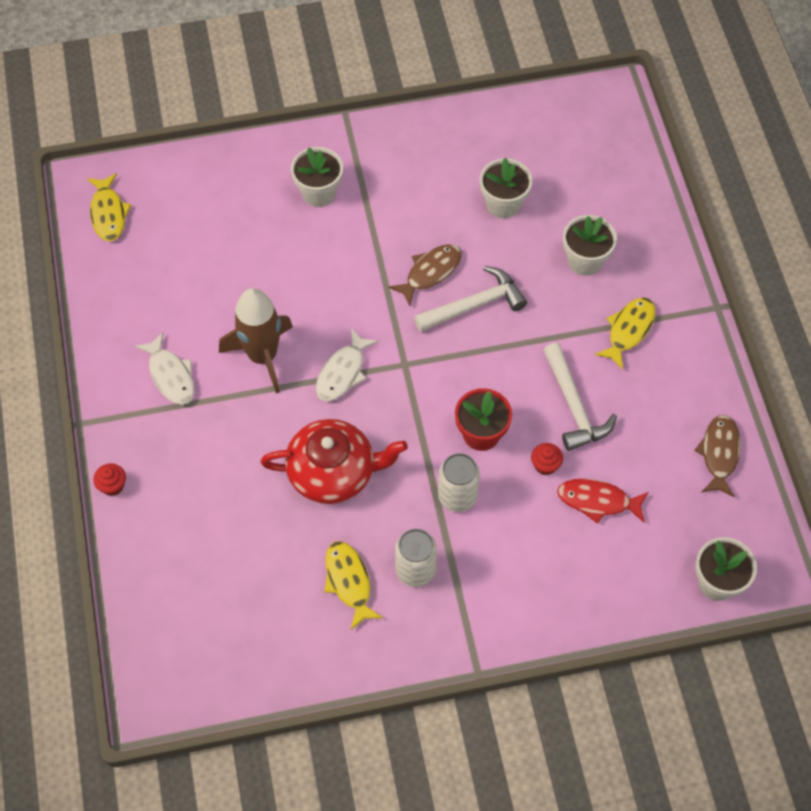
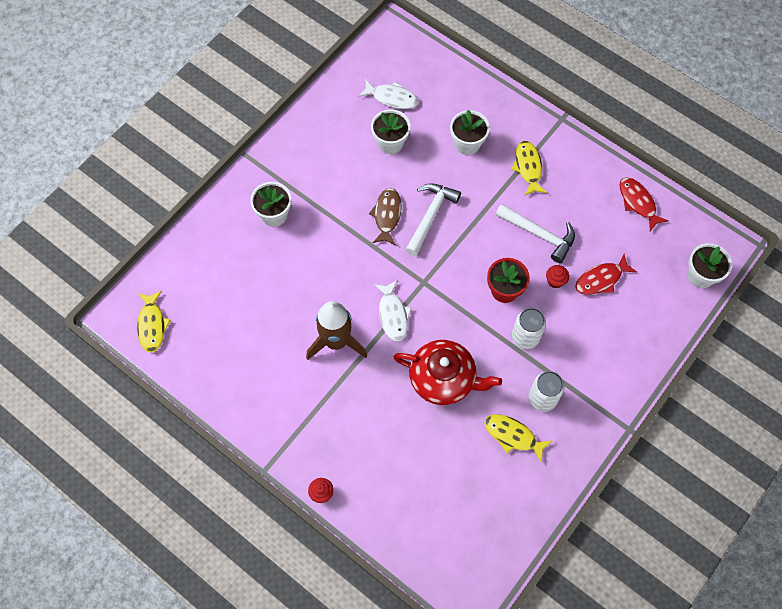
camera: 40 degrees left, 5 degrees up
yellow fish [87,173,131,241] -> yellow fish turned 45 degrees clockwise [137,291,171,353]
white fish [135,332,194,405] -> white fish moved to [358,80,418,109]
red teapot [261,419,408,504] -> red teapot turned 60 degrees clockwise [394,340,502,405]
brown fish [694,415,741,498] -> red fish [619,177,669,231]

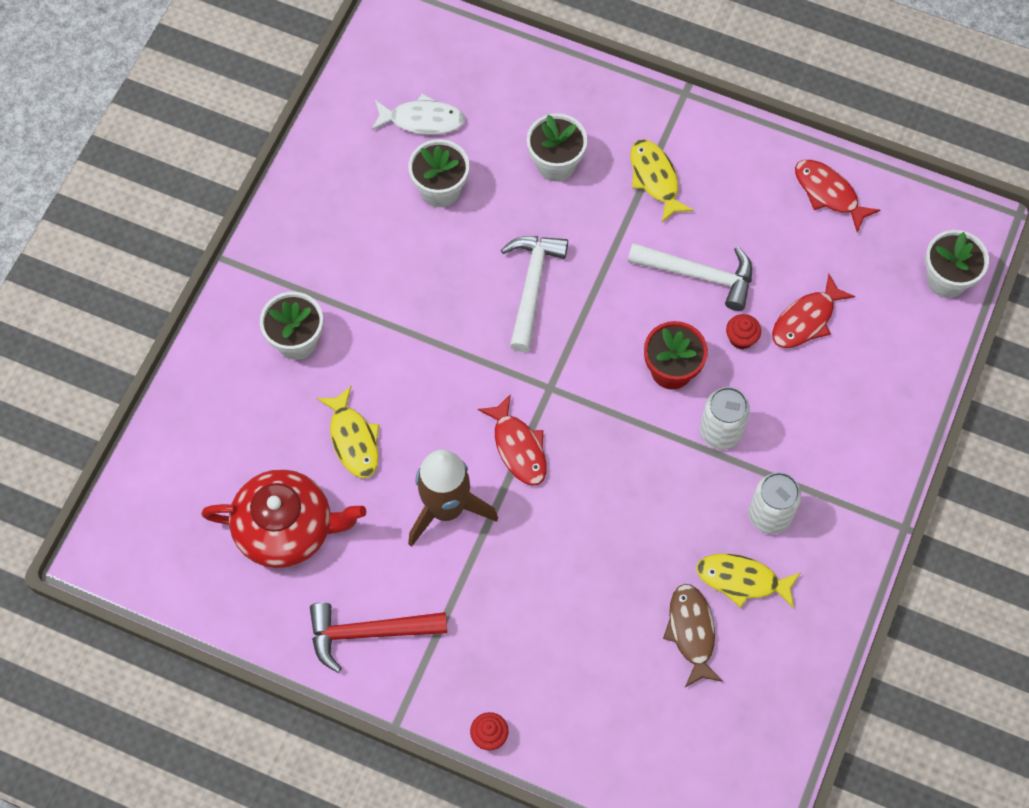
camera: 15 degrees left, 0 degrees up
yellow fish [137,291,171,353] -> yellow fish moved to [317,386,380,478]
brown fish [369,188,401,245] -> brown fish moved to [663,584,723,687]
white fish [374,280,411,341] -> red fish [478,394,547,486]
red teapot [394,340,502,405] -> red teapot moved to [201,469,366,568]
none -> red hammer [310,602,447,673]

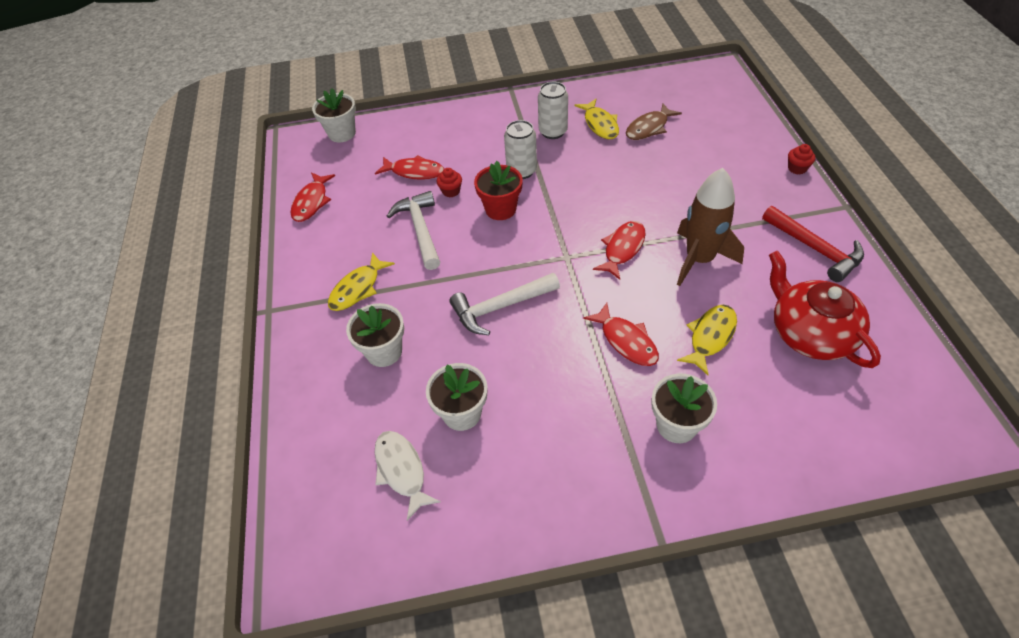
camera: 120 degrees left, 15 degrees down
none -> red fish [583,303,659,366]

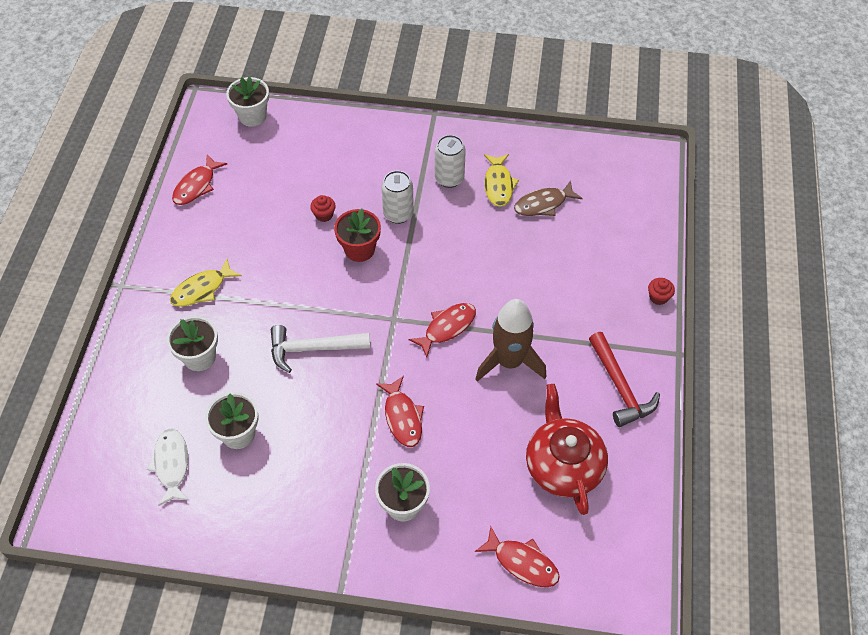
camera: 15 degrees right, 5 degrees up
red fish [375,155,445,180] -> red fish moved to [475,526,560,587]
white hammer [387,191,440,270] -> none
yellow fish [677,305,737,375] -> none

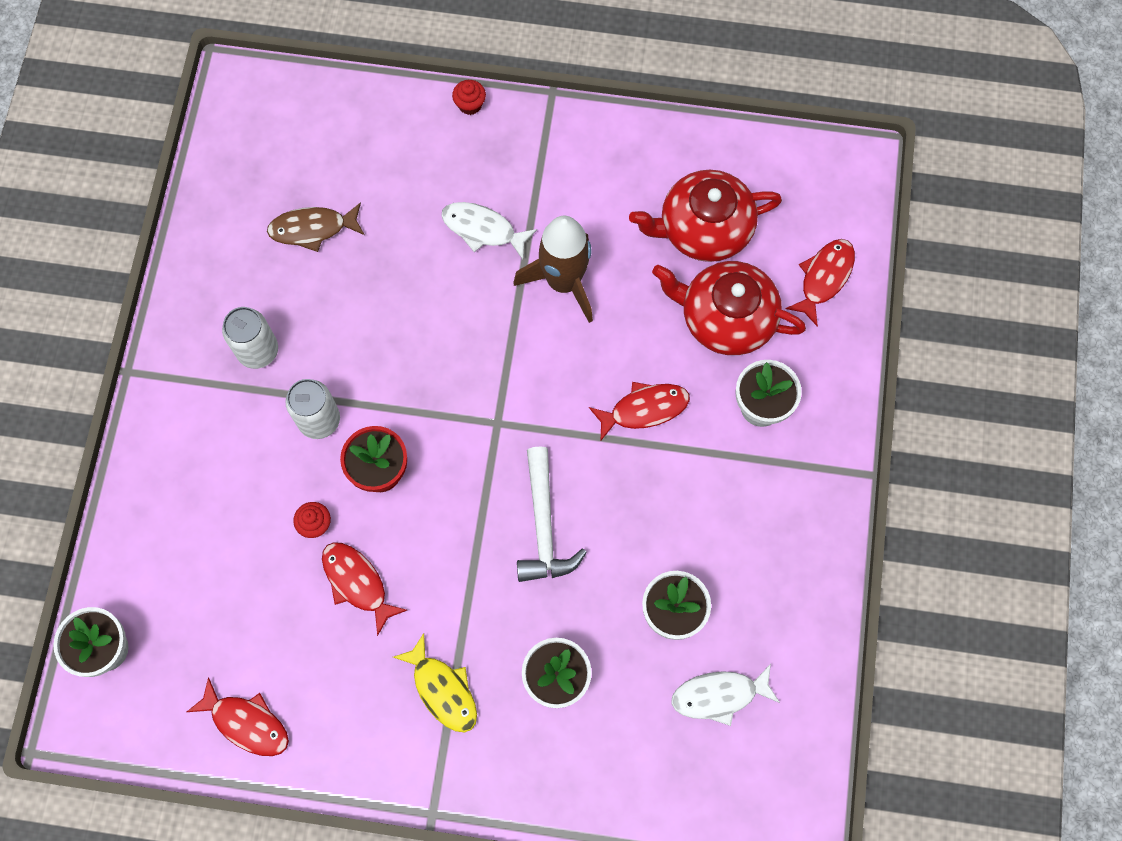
camera: 90 degrees left, 15 degrees up
red fish [408,303,476,358] -> red fish moved to [322,542,407,636]
yellow fish [484,154,519,207] -> none
brown fish [514,180,583,216] -> brown fish turned 105 degrees clockwise [267,202,365,252]
red hammer [589,332,660,427] -> none
none -> white fish [441,202,537,260]
none -> red teapot [652,261,806,355]

